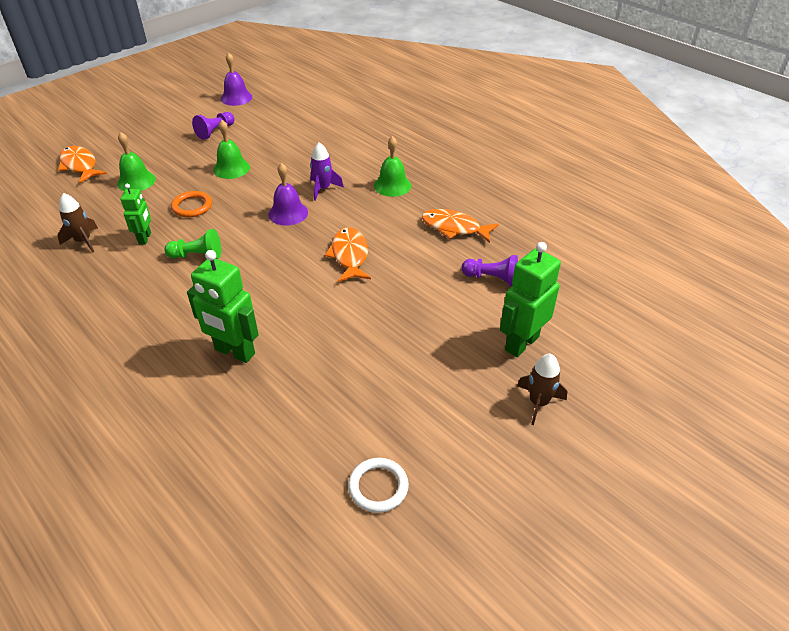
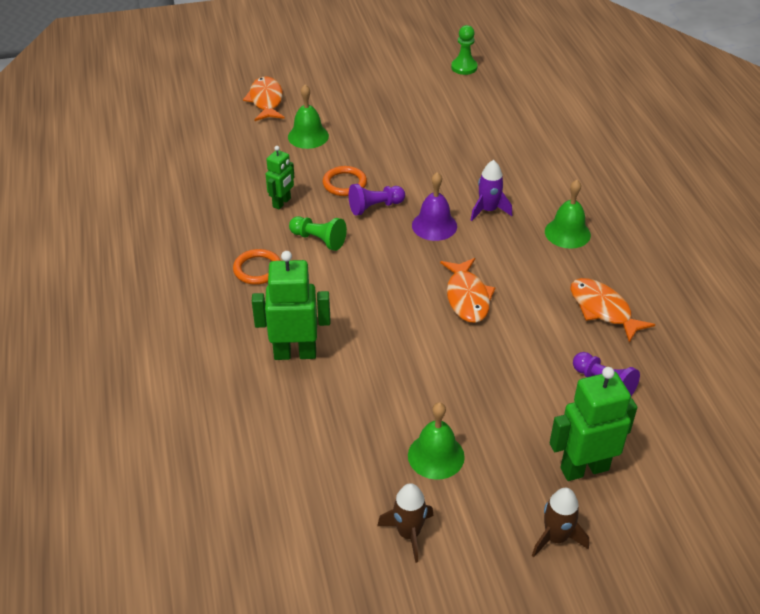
camera: 30 degrees right, 0 degrees up
brown rocket [57,193,98,252] -> brown rocket moved to [377,483,434,563]
green robot [187,250,259,363] -> green robot turned 120 degrees clockwise [252,251,330,360]
purple pawn [192,112,235,140] -> purple pawn moved to [349,184,405,216]
green bell [213,120,250,179] -> green bell moved to [408,402,465,480]
purple bell [221,52,252,106] -> green pawn [451,25,478,75]
orange fish [325,227,371,282] -> orange fish turned 150 degrees clockwise [440,258,496,323]
white ring [348,458,409,513] -> none
none -> orange ring [233,249,281,285]

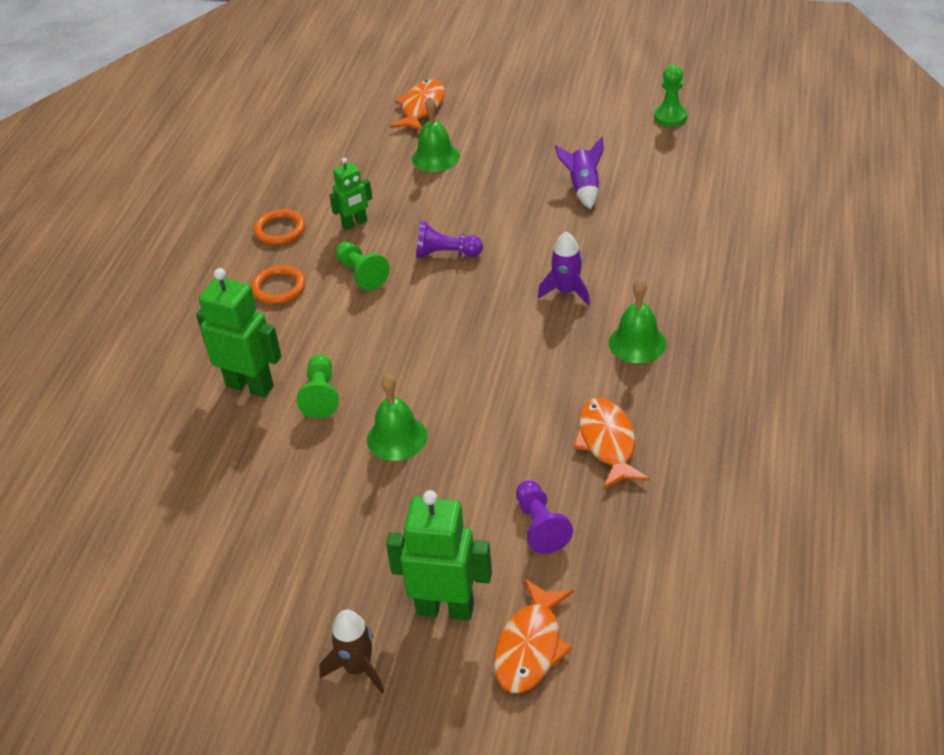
camera: 30 degrees right, 0 degrees up
orange ring [323,166,367,196] -> orange ring moved to [254,209,306,245]
brown rocket [377,483,434,563] -> none
green bell [408,402,465,480] -> green bell moved to [367,374,427,461]
purple bell [412,172,457,241] -> none
orange fish [440,258,496,323] -> orange fish moved to [494,579,574,693]
none -> green pawn [297,355,339,418]
none -> purple rocket [555,137,604,209]

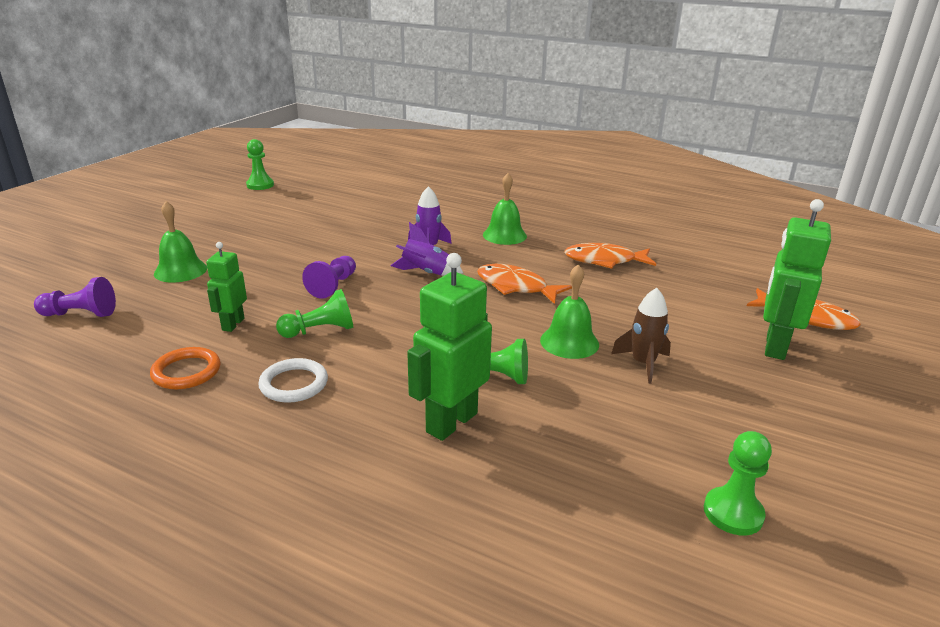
camera: 80 degrees left, 15 degrees down
orange ring [251,265,306,304] -> white ring [258,358,328,403]
brown rocket [319,610,384,694] -> brown rocket moved to [611,288,671,384]
green robot [329,158,372,230] -> green robot turned 150 degrees counterclockwise [206,242,247,332]
orange fish [390,79,445,131] -> orange fish moved to [477,264,572,304]
purple pawn [516,480,573,554] -> purple pawn moved to [34,277,116,317]
purple rocket [555,137,604,209] -> purple rocket moved to [391,222,463,276]
none -> green pawn [704,431,772,536]

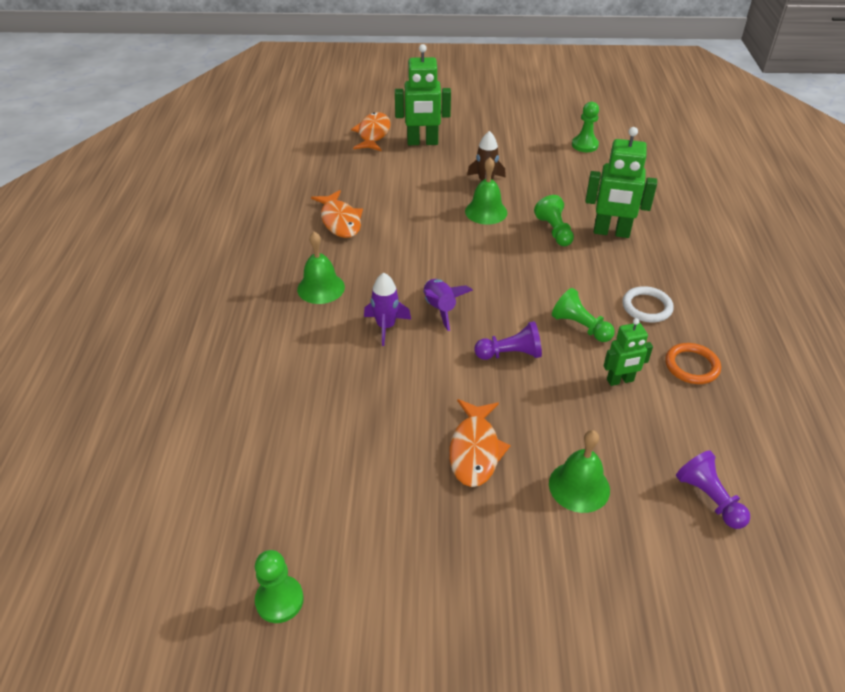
camera: 115 degrees left, 15 degrees up
orange fish [477,264,572,304] -> orange fish moved to [449,399,510,487]

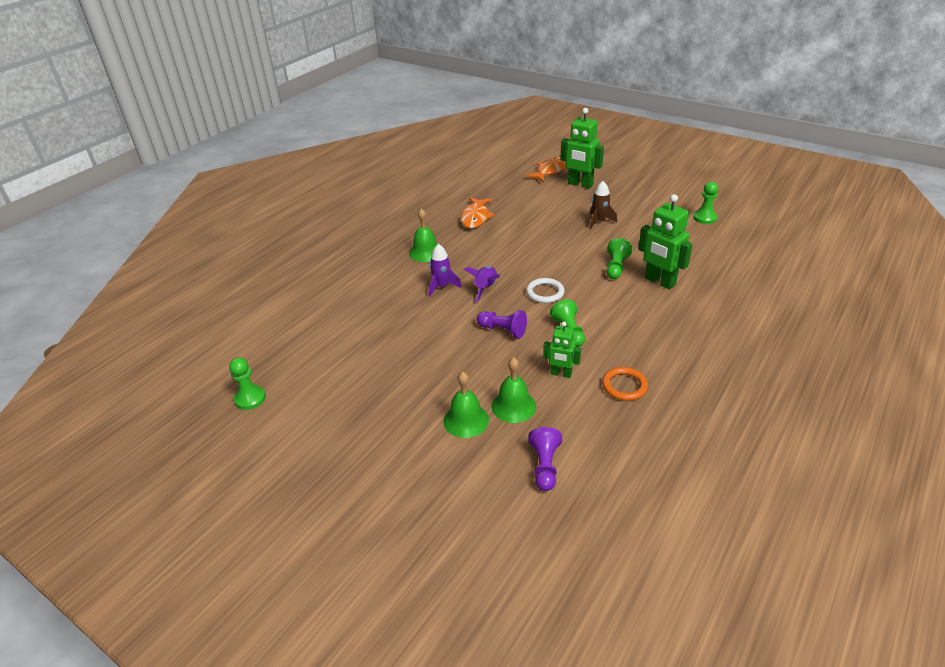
camera: 35 degrees right, 5 degrees down
orange fish [449,399,510,487] -> none
green bell [465,157,507,225] -> green bell moved to [491,357,536,423]
white ring [623,286,674,322] -> white ring moved to [526,278,565,303]

